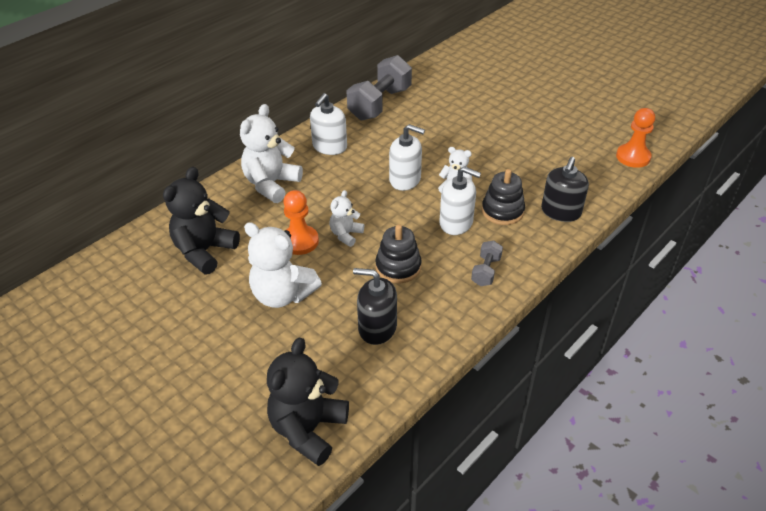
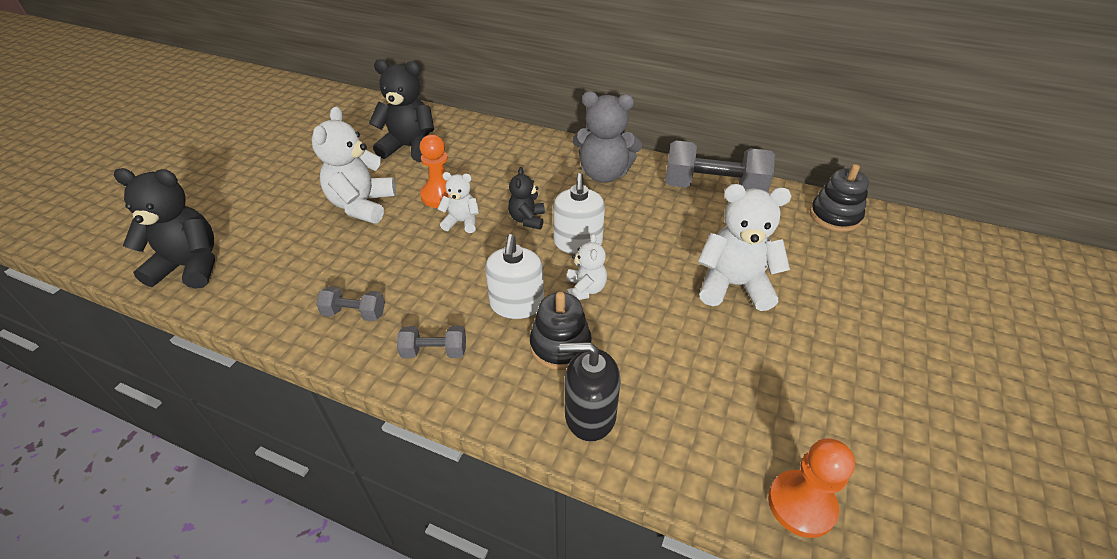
camera: 70 degrees right, 0 degrees up
white teddy bear [240,104,303,203] -> white teddy bear moved to [697,184,791,311]
white soap dispenser [310,93,347,155] -> grey teddy bear [572,91,642,183]
black soap dispenser [353,268,397,345] -> none
black stacking toy [375,224,422,283] -> black stacking toy moved to [810,164,869,232]
none -> grey dumbbell [316,286,385,321]
none -> black teddy bear [508,167,545,229]

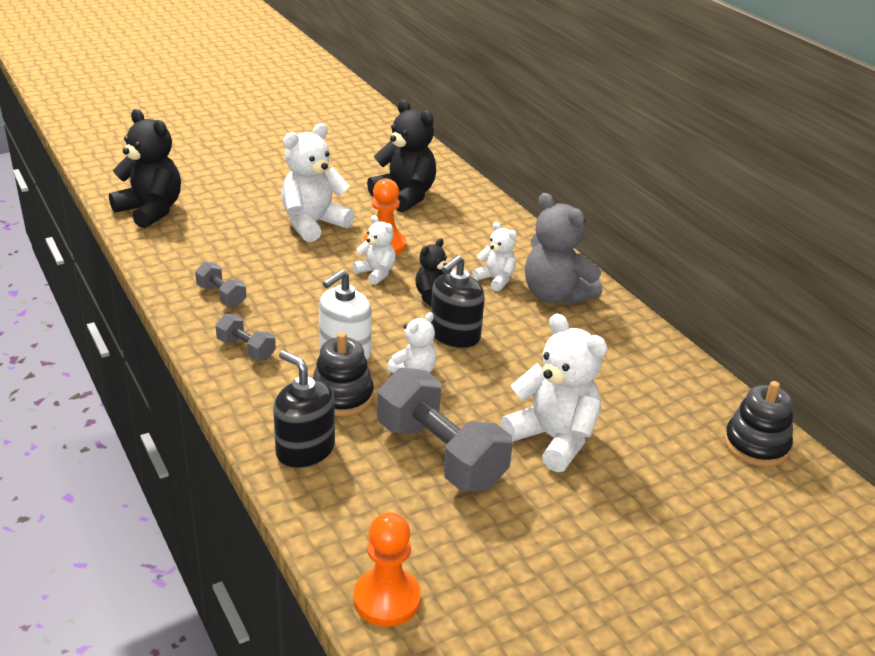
camera: 35 degrees right, 10 degrees down
white soap dispenser [553,173,605,254] -> black soap dispenser [431,255,485,348]
grey dumbbell [665,140,775,192] -> grey dumbbell moved to [377,367,513,491]
none -> white teddy bear [472,222,517,291]

